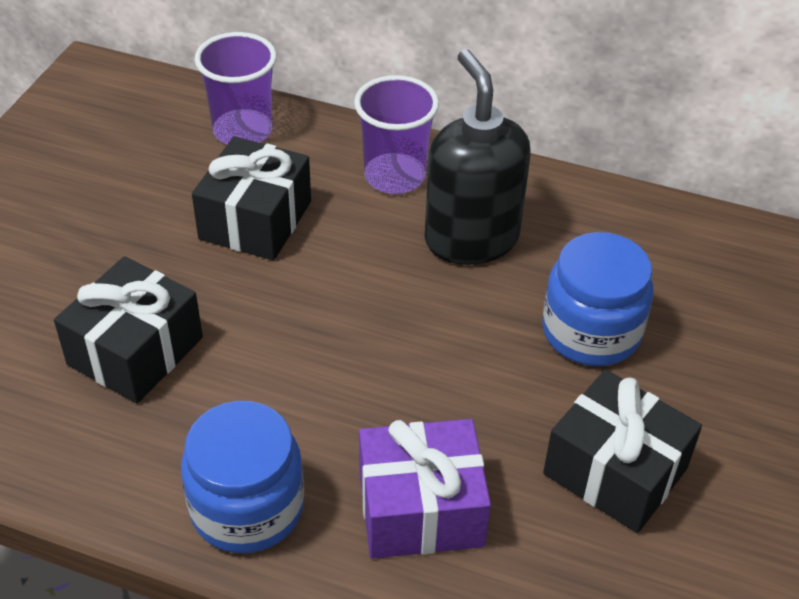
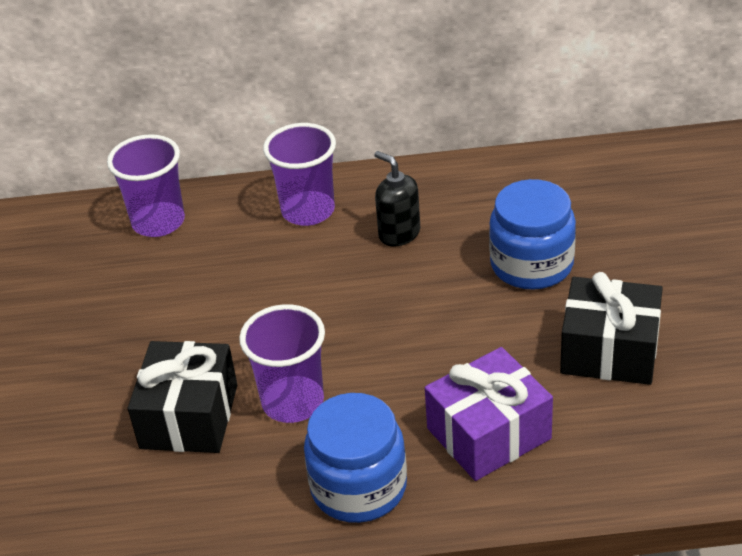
camera: 20 degrees left, 5 degrees down
black gift [192,136,311,260] -> none
black soap dispenser [425,49,531,265] -> black soap dispenser [374,151,420,247], size x0.55
none -> purple cup [239,304,325,423]

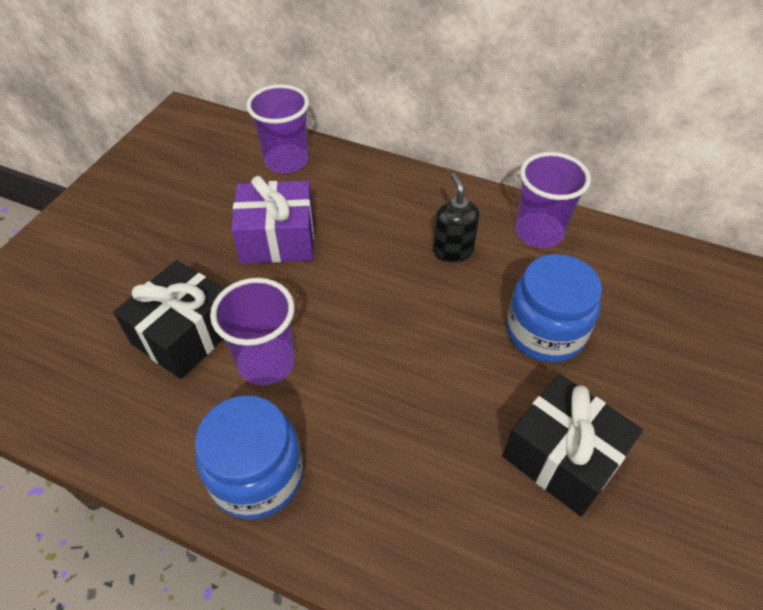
camera: 25 degrees right, 10 degrees up
purple cup [263,123,336,226] -> purple cup moved to [515,152,591,248]
purple gift [425,347,553,481] -> purple gift moved to [231,176,314,264]

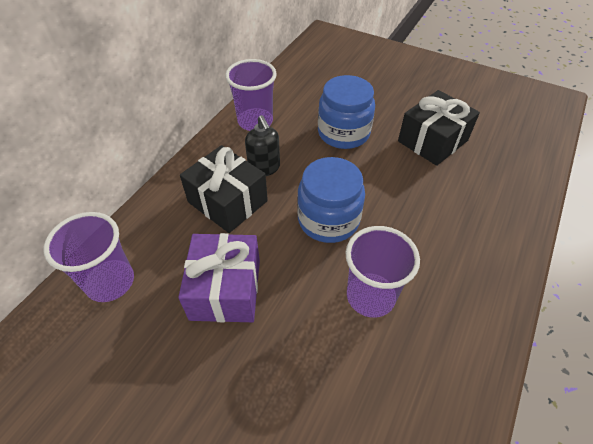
camera: 85 degrees left, 0 degrees up
black gift [113,260,224,379] -> black gift moved to [180,145,268,233]
blue jar [195,395,303,520] -> blue jar moved to [297,157,365,243]
black soap dispenser [433,173,480,262] -> black soap dispenser turned 105 degrees counterclockwise [245,115,280,176]

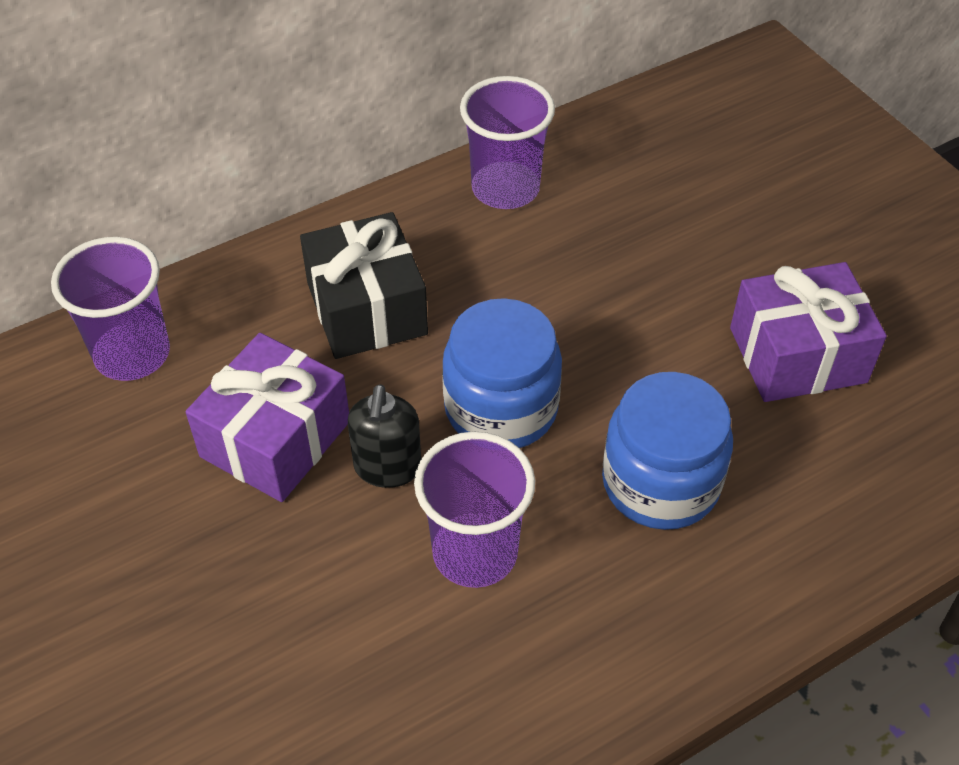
camera: 30 degrees right, 0 degrees up
black soap dispenser [245,115,280,176] -> black soap dispenser moved to [348,384,421,488]
blue jar [318,75,375,149] -> blue jar moved to [602,372,733,530]
black gift [398,90,480,166] -> purple gift [730,262,887,402]

